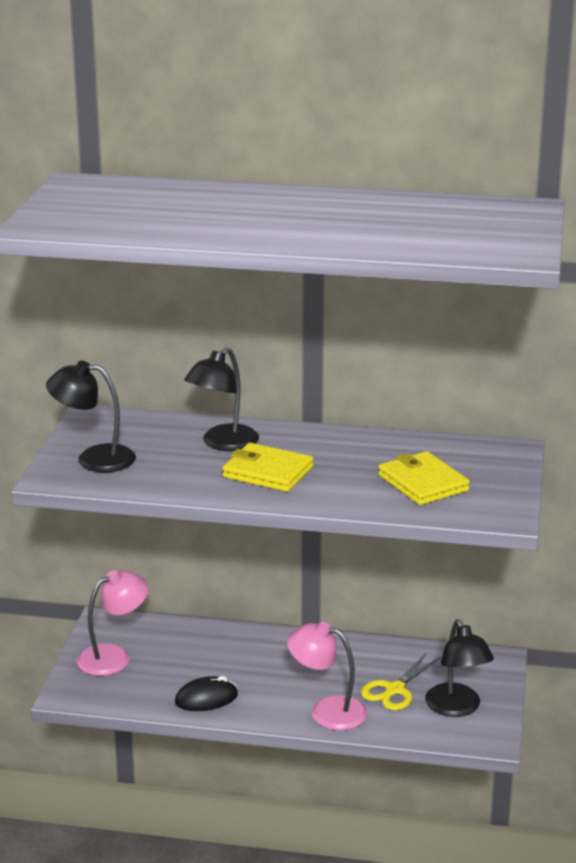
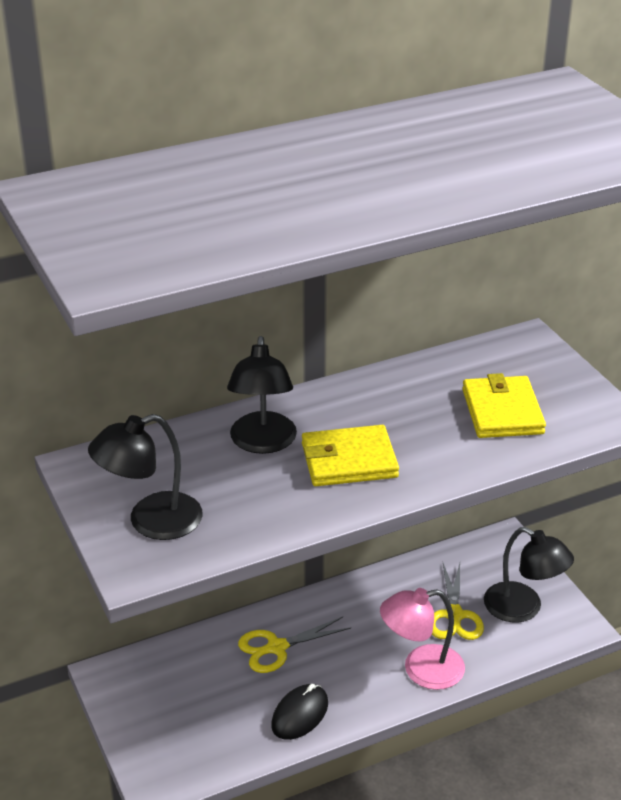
camera: 35 degrees left, 10 degrees up
pink lamp [76,570,148,676] -> none
yellow wallet [378,451,470,505] -> yellow wallet turned 60 degrees clockwise [462,373,546,438]
none -> yellow scissors [238,617,351,673]

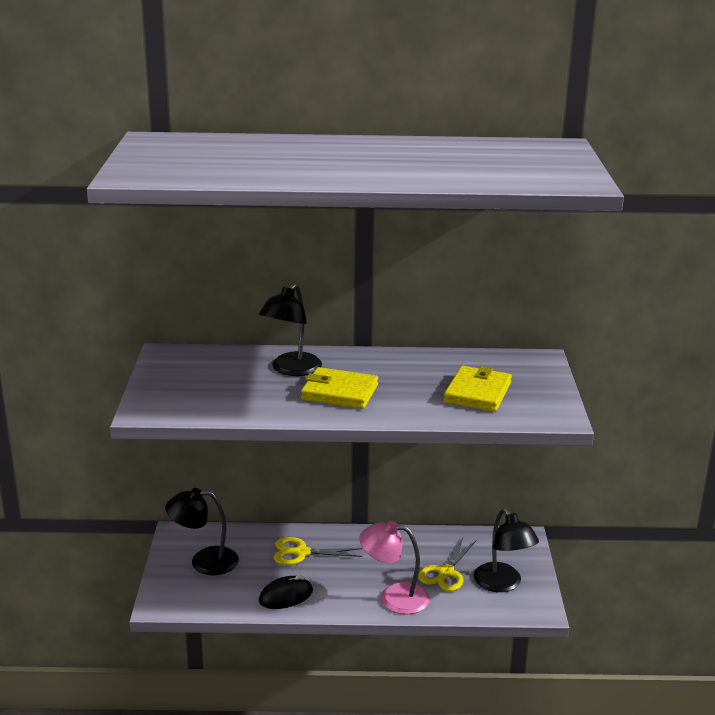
camera: 25 degrees right, 10 degrees down
black lamp [88,414,203,540] -> black lamp moved to [165,488,239,575]

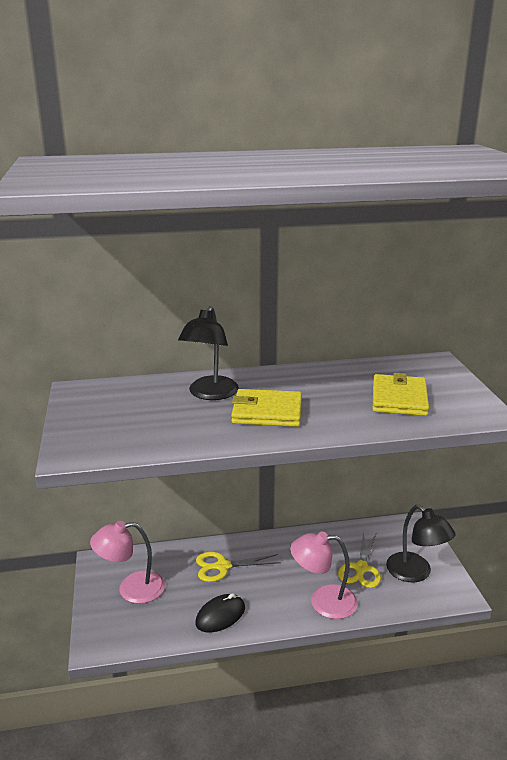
camera: 10 degrees left, 0 degrees up
black lamp [165,488,239,575] -> pink lamp [90,521,165,604]

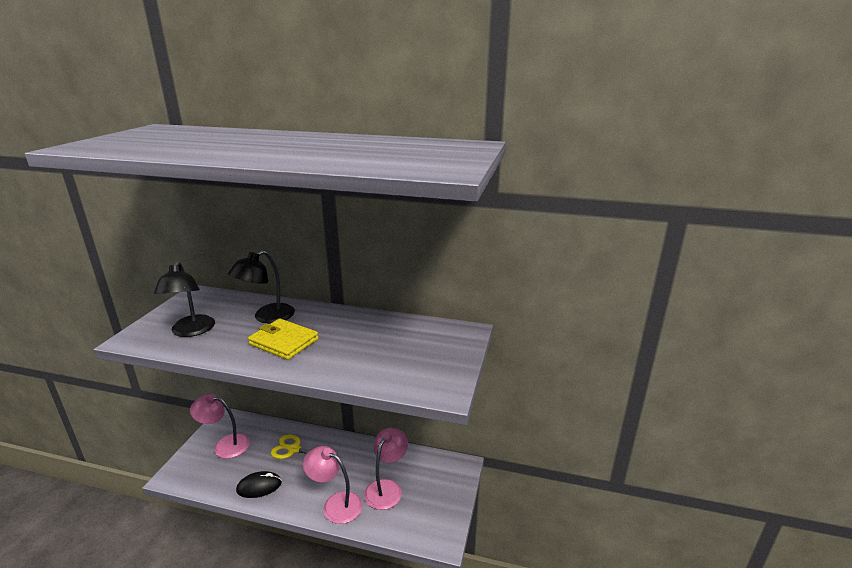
camera: 25 degrees right, 0 degrees up
yellow scissors [338,531,381,588] -> pink lamp [364,428,408,510]
yellow wallet [373,373,429,416] -> none
black lamp [386,505,456,582] -> black lamp moved to [154,261,215,337]

